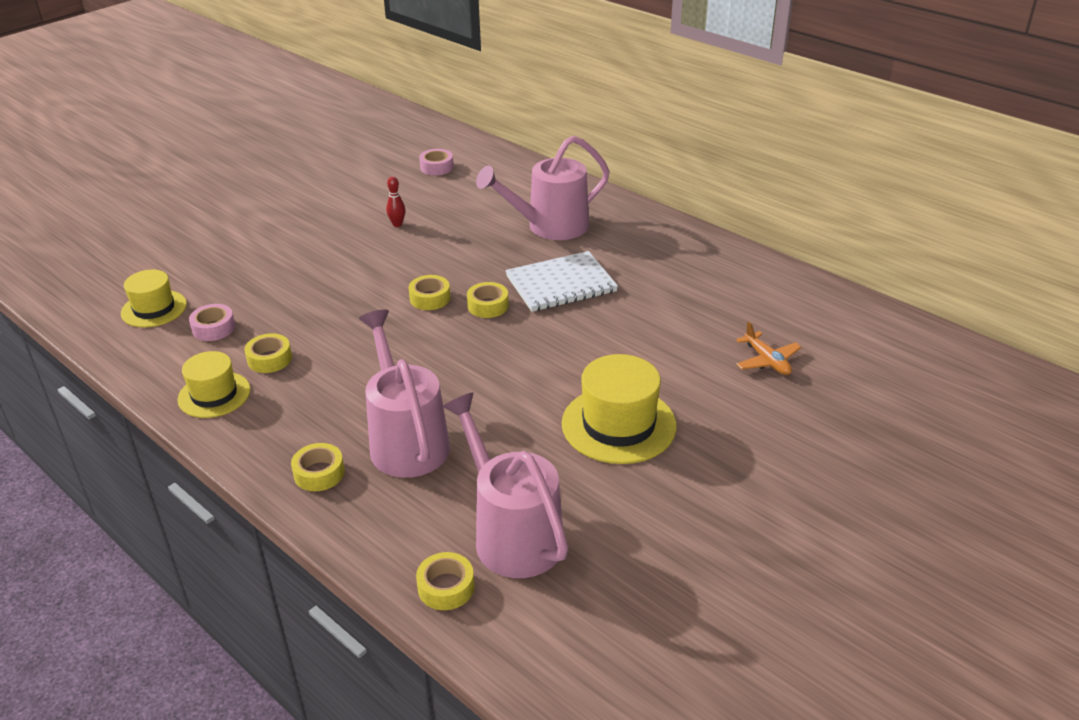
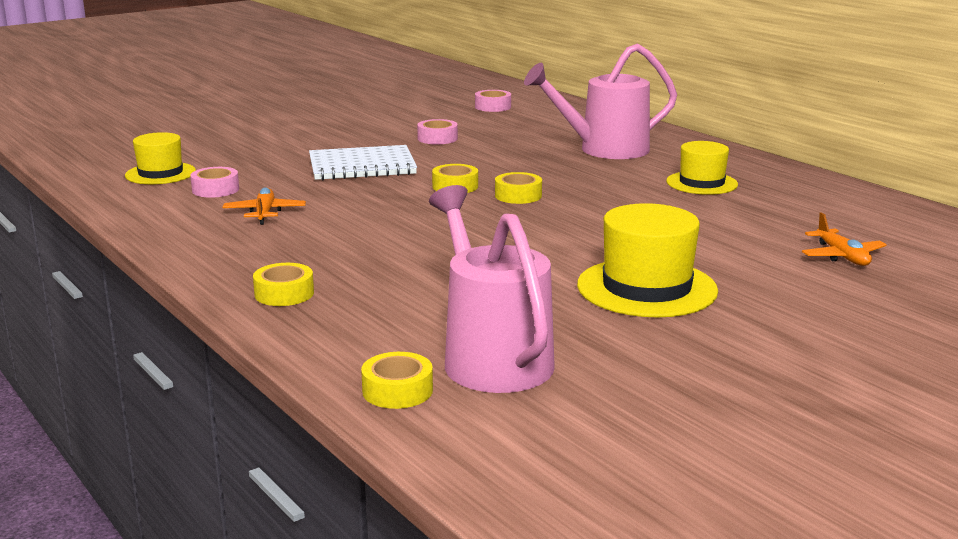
camera: 10 degrees right, 15 degrees down
yellow hat [177,351,250,418] -> yellow hat moved to [666,141,738,195]
yellow tape [244,333,292,373] -> orange plane [223,187,306,225]
pink watering can [359,309,450,478] -> none
red bowling pin [386,176,406,227] -> pink tape [417,119,458,145]
white notebook [505,251,618,312] -> white notebook moved to [309,145,417,180]

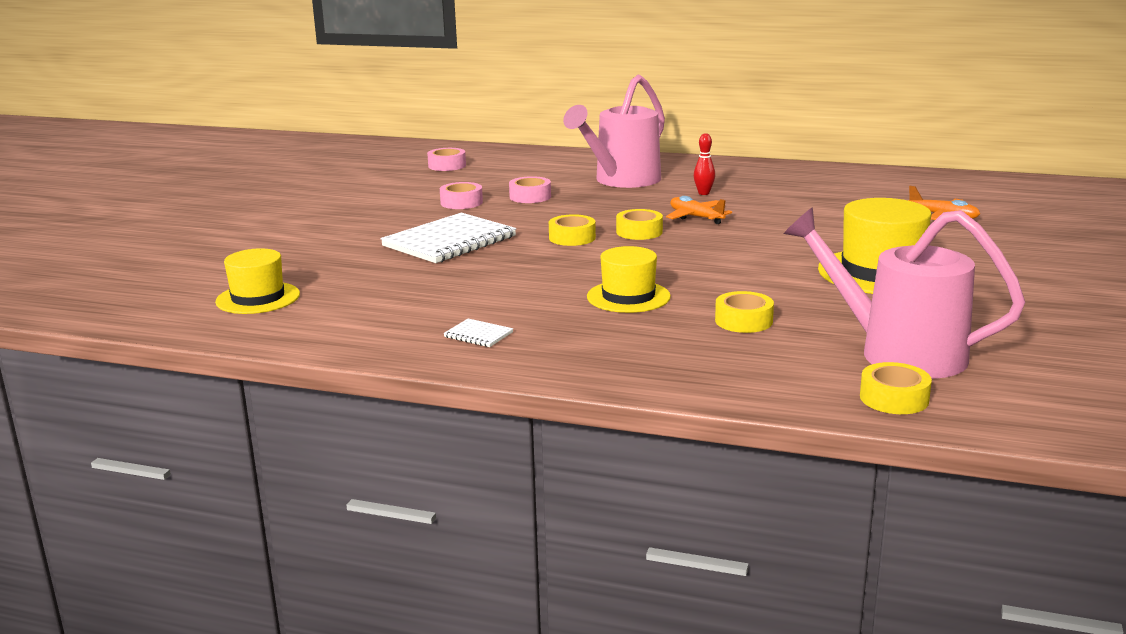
camera: 35 degrees left, 0 degrees up
pink tape [190,167,239,198] -> pink tape moved to [509,176,551,203]
orange plane [223,187,306,225] -> orange plane moved to [666,196,732,224]
yellow tape [253,263,314,306] -> yellow tape moved to [715,291,774,333]
yellow hat [666,141,738,195] -> yellow hat moved to [587,246,671,313]
none -> white notebook [443,319,513,347]
none -> red bowling pin [694,133,715,195]

